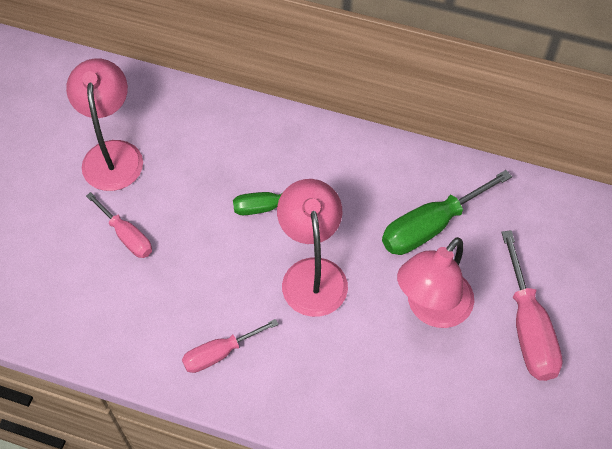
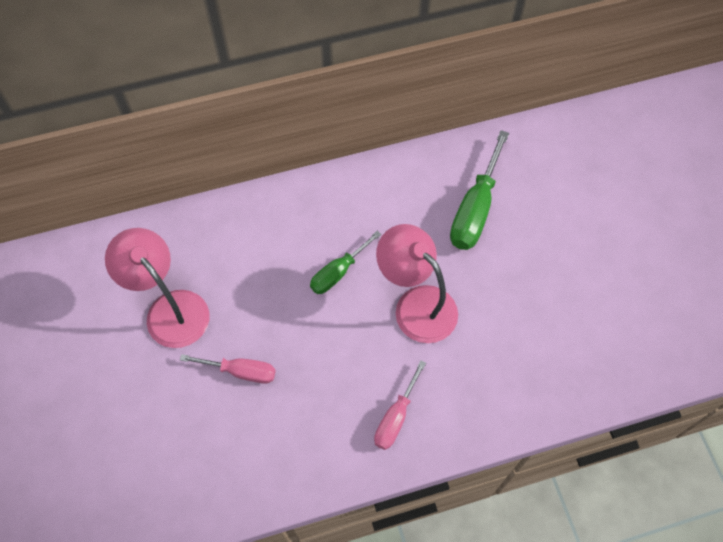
camera: 35 degrees left, 5 degrees up
pink lamp [397,237,474,328] -> none
pink screwdriver [501,230,563,381] -> none

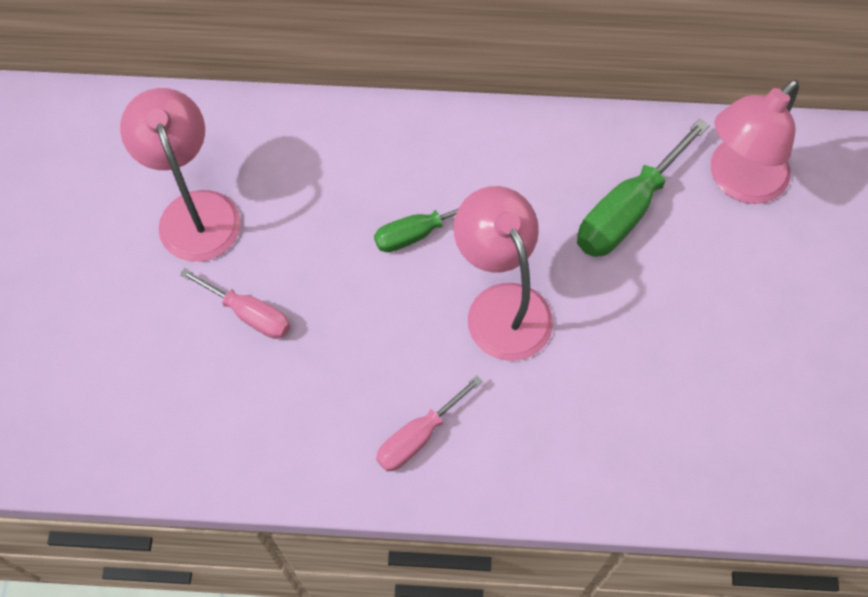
camera: 20 degrees right, 0 degrees up
none -> pink lamp [711,79,799,204]

